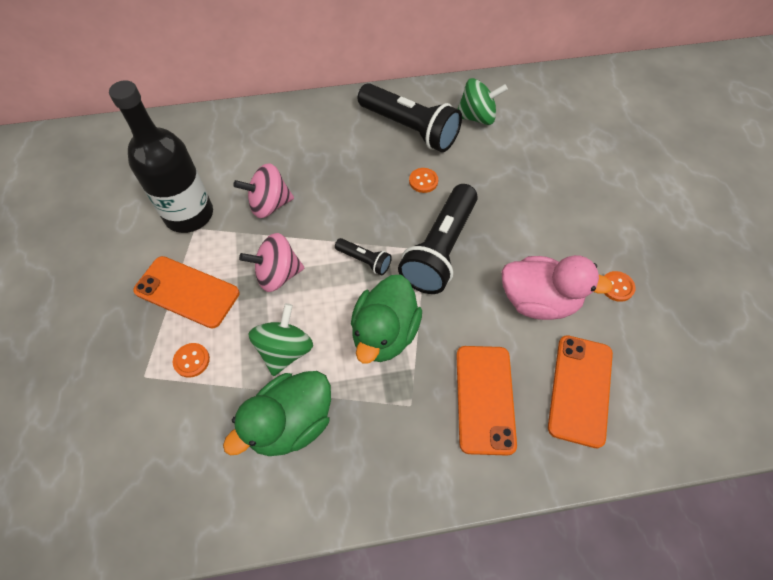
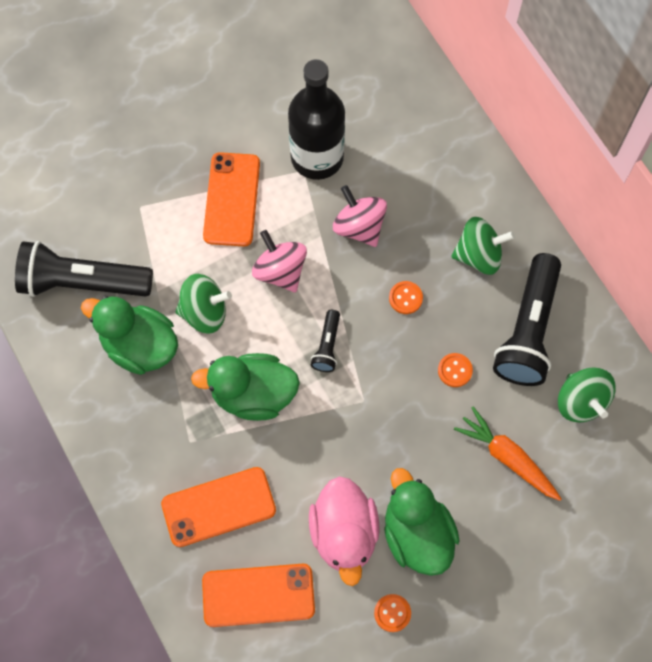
camera: 70 degrees right, 10 degrees up
orange button [173,343,210,378] -> orange button moved to [389,281,423,314]
black flashlight [398,184,478,294] -> black flashlight moved to [15,241,153,297]
none -> green duck [384,468,460,576]
none -> green spinning top [451,217,515,275]
none -> orange carrot [454,406,562,501]

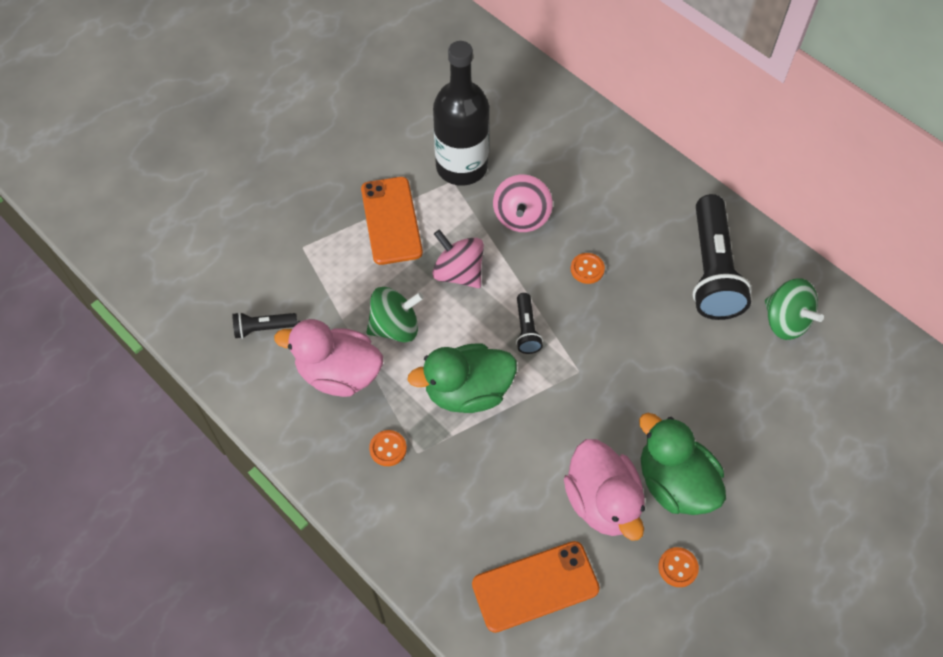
camera: 15 degrees left, 10 degrees down
black flashlight [15,241,153,297] -> black flashlight [232,312,297,339], size x0.47
green duck [81,296,178,375] -> pink duck [274,319,383,397]
orange phone [161,467,276,547] -> none
pink spinning top [333,185,387,247] -> pink spinning top turned 120 degrees counterclockwise [493,175,553,232]
orange button [438,353,473,387] -> orange button moved to [369,430,407,466]
green spinning top [451,217,515,275] -> none
orange carrot [454,406,562,501] -> none

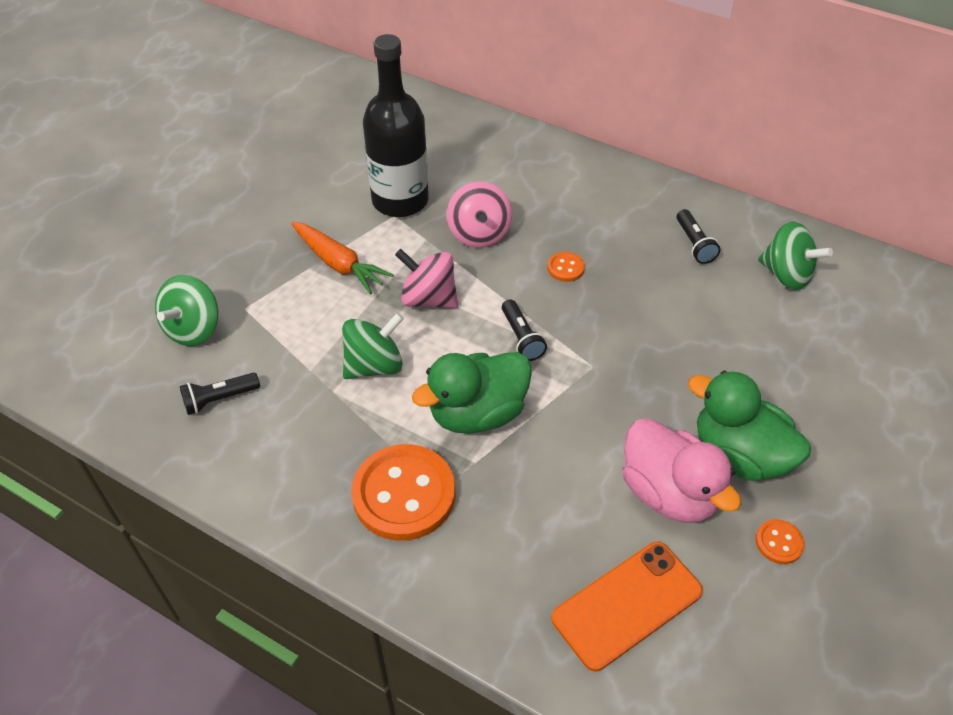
camera: 15 degrees left, 10 degrees down
pink duck [274,319,383,397] -> none
orange phone [361,177,423,265] -> orange carrot [291,222,394,294]
orange button [369,430,407,466] -> orange button [351,444,455,541], size x2.28
black flashlight [693,194,752,320] -> black flashlight [677,209,720,264], size x0.47
none -> green spinning top [155,275,219,346]

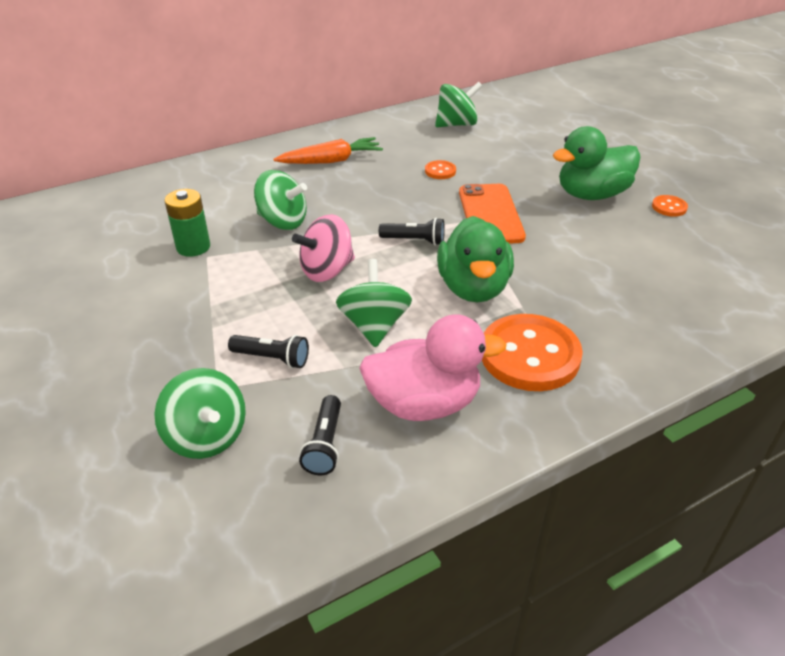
camera: 60 degrees left, 10 degrees down
orange carrot [291,222,394,294] -> orange carrot moved to [273,137,383,164]
black bottle [363,34,429,217] -> green battery [164,189,210,257]
pink spinning top [447,182,512,248] -> green spinning top [254,170,307,230]
orange button [547,252,585,282] -> orange button moved to [425,160,456,179]
orange phone [551,542,703,671] -> orange phone moved to [459,184,526,244]
pink duck [622,418,741,523] -> pink duck moved to [359,314,507,421]
black flashlight [677,209,720,264] -> black flashlight moved to [228,335,309,369]

